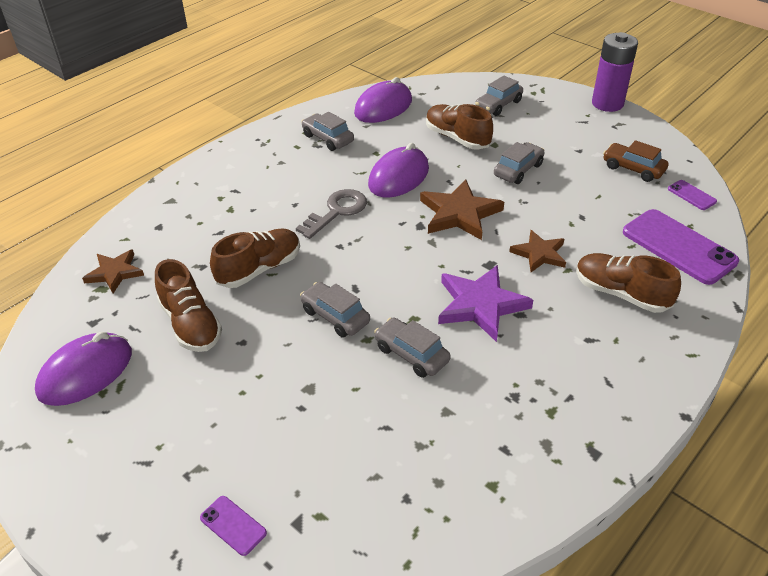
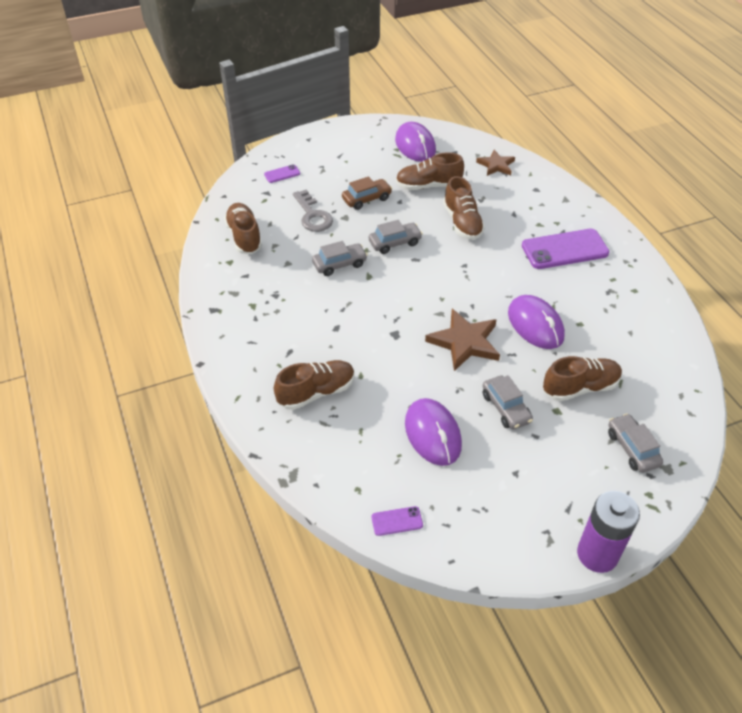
camera: 115 degrees right, 5 degrees up
grey key [296,189,367,239] -> grey key moved to [293,190,333,232]
grey car [301,112,354,151] -> none
purple mouse [354,77,412,123] -> purple mouse moved to [405,398,462,466]
purple star [438,265,533,342] -> none
brown star [509,230,566,272] -> none
brown car [603,140,669,182] -> brown car moved to [342,177,392,210]
purple phone [623,209,739,285] -> purple phone moved to [522,229,610,269]
none -> brown shoe [224,203,262,254]

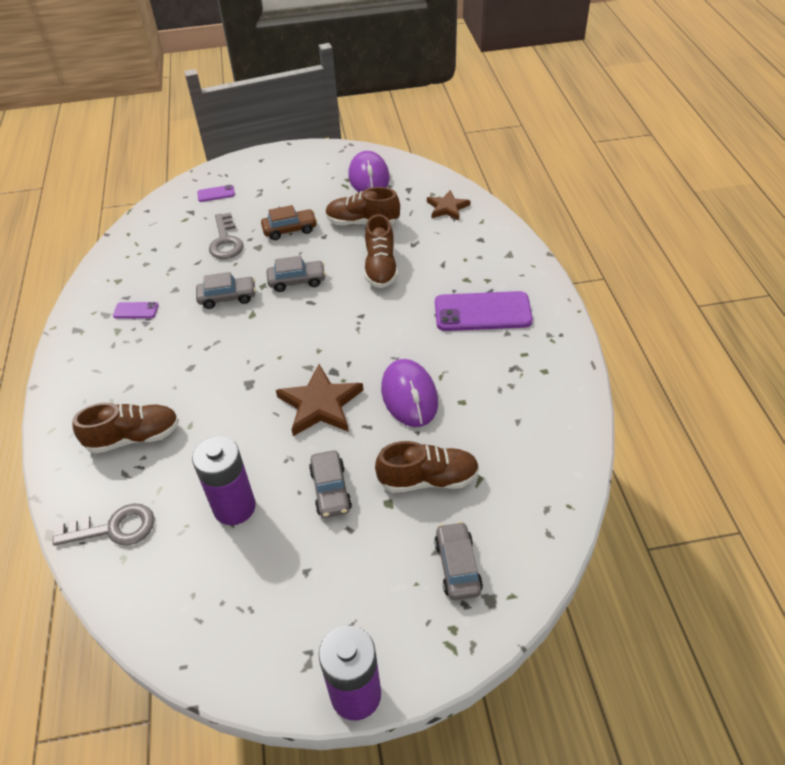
camera: 15 degrees right, 0 degrees up
brown shoe [224,203,262,254] -> none
purple phone [372,506,423,536] -> purple phone moved to [113,302,159,319]
purple mouse [405,398,462,466] -> purple battery [192,436,256,525]
none -> grey key [52,504,155,546]

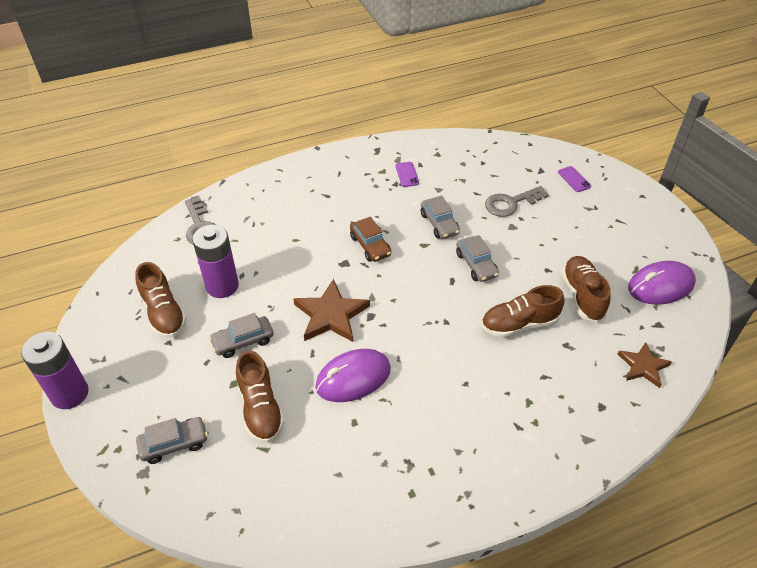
camera: 75 degrees right, 0 degrees up
brown shoe [73,403,179,454] -> brown shoe moved to [135,262,187,338]
brown car [261,205,317,240] -> brown car moved to [350,217,391,262]
purple phone [435,291,533,331] -> none

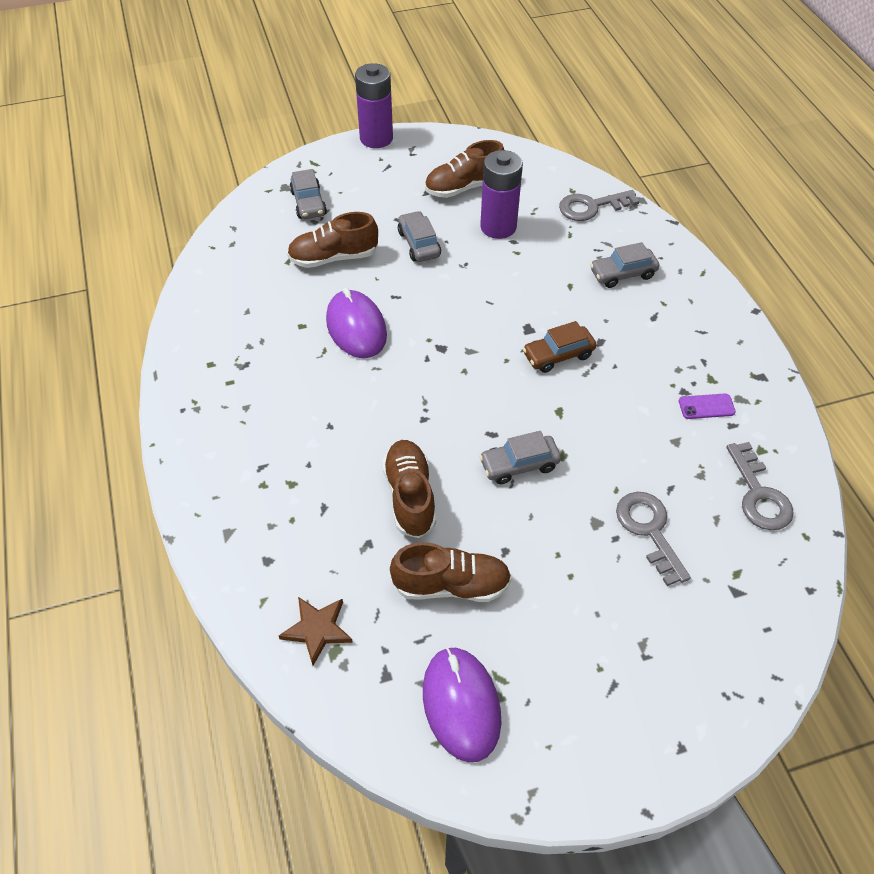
camera: 95 degrees right, 5 degrees up
brown star [293,279,370,342] -> none
grey car [421,195,460,239] -> grey car moved to [590,242,660,288]
purple phone [558,166,591,192] -> none
none -> grey key [726,442,794,530]

